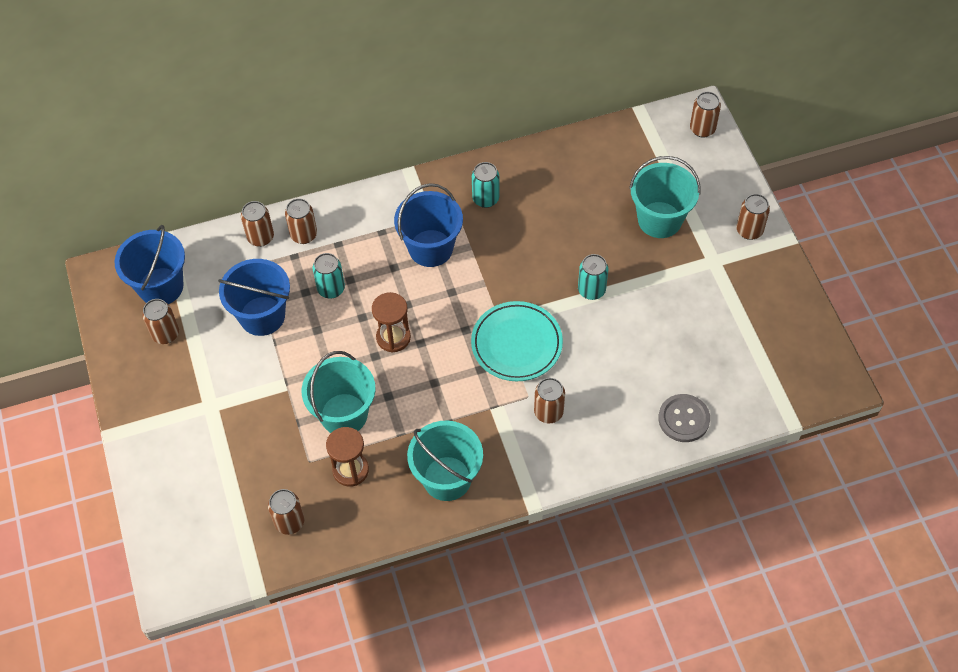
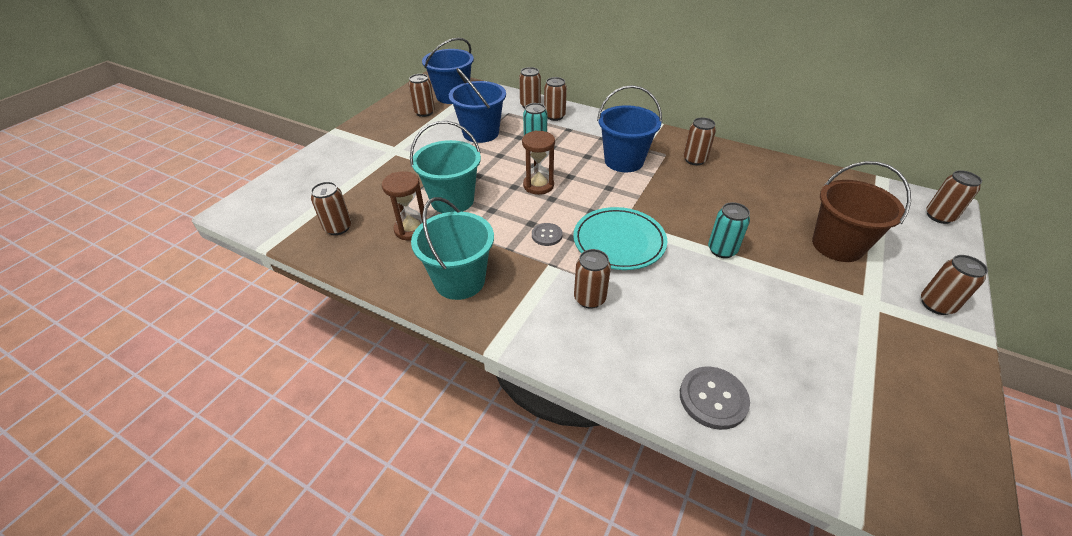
camera: 45 degrees right, 15 degrees down
turquoise can [472,162,499,208] -> brown can [684,117,716,165]
turquoise bucket [629,156,700,238] -> brown bucket [812,161,911,262]
none -> grey button [532,223,563,246]

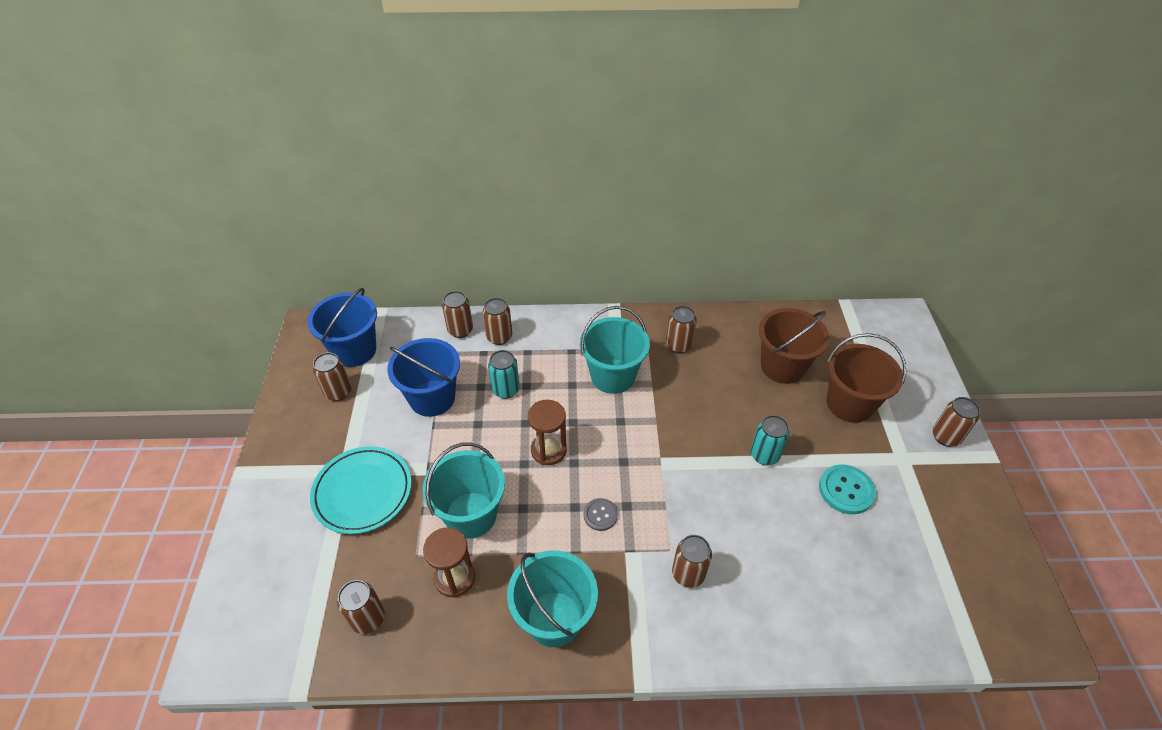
camera: 30 degrees left, 5 degrees up
turquoise plate [573,207,667,270] -> turquoise plate moved to [310,446,412,534]
blue bucket [597,85,662,172] -> turquoise bucket [580,306,650,394]
grey button [680,366,750,430] -> none
brown can [926,170,982,224] -> none
none -> brown bucket [759,308,830,384]
none -> turquoise button [819,464,876,514]

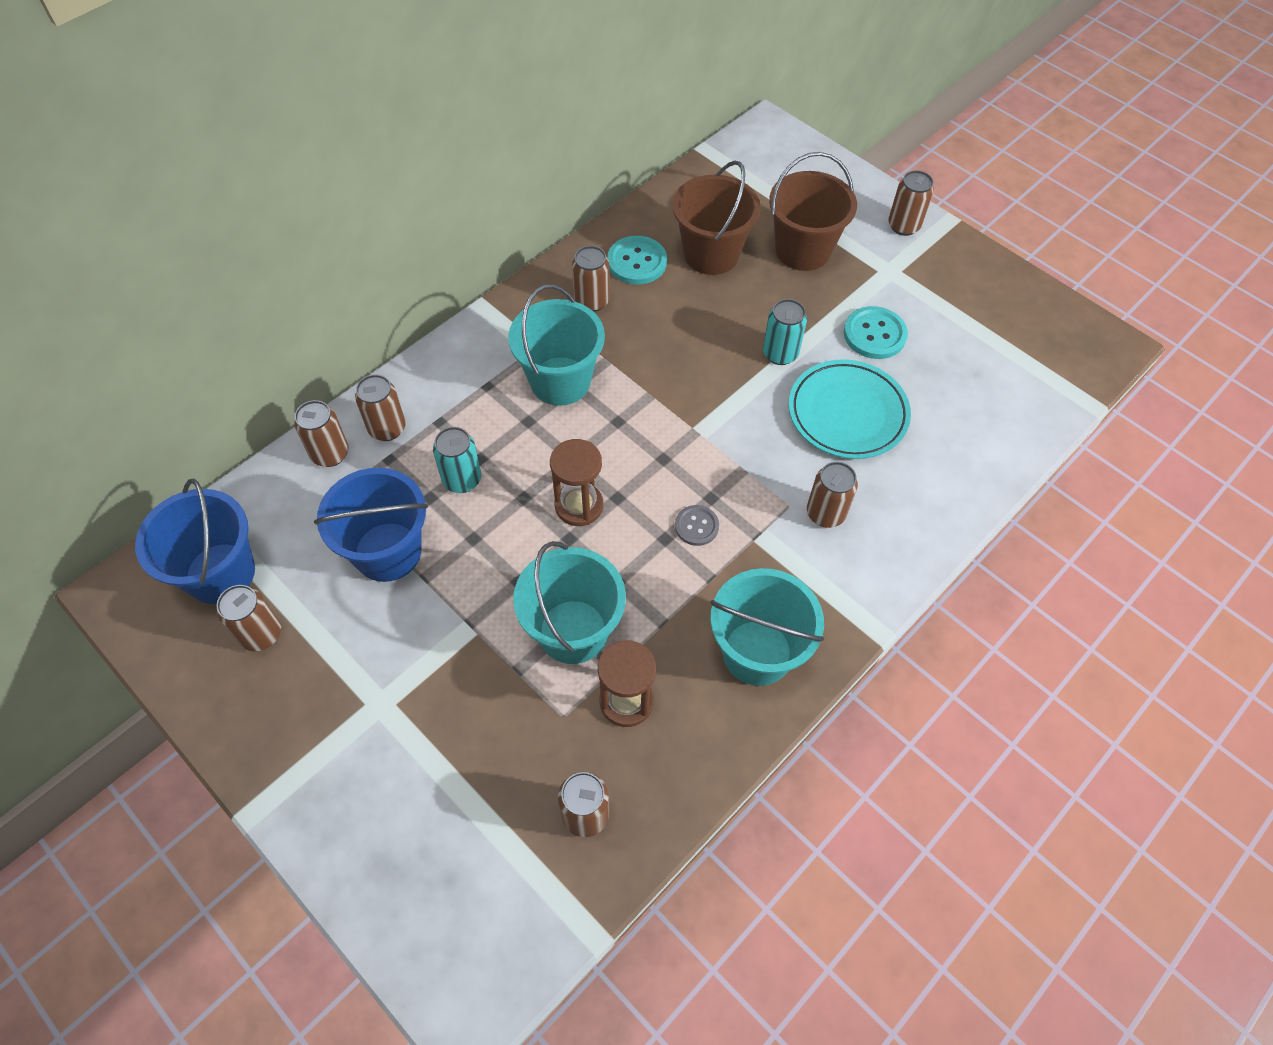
camera: 45 degrees left, 10 degrees up
turquoise plate [310,446,412,534] -> turquoise plate moved to [789,359,911,459]
none -> turquoise button [607,236,667,285]

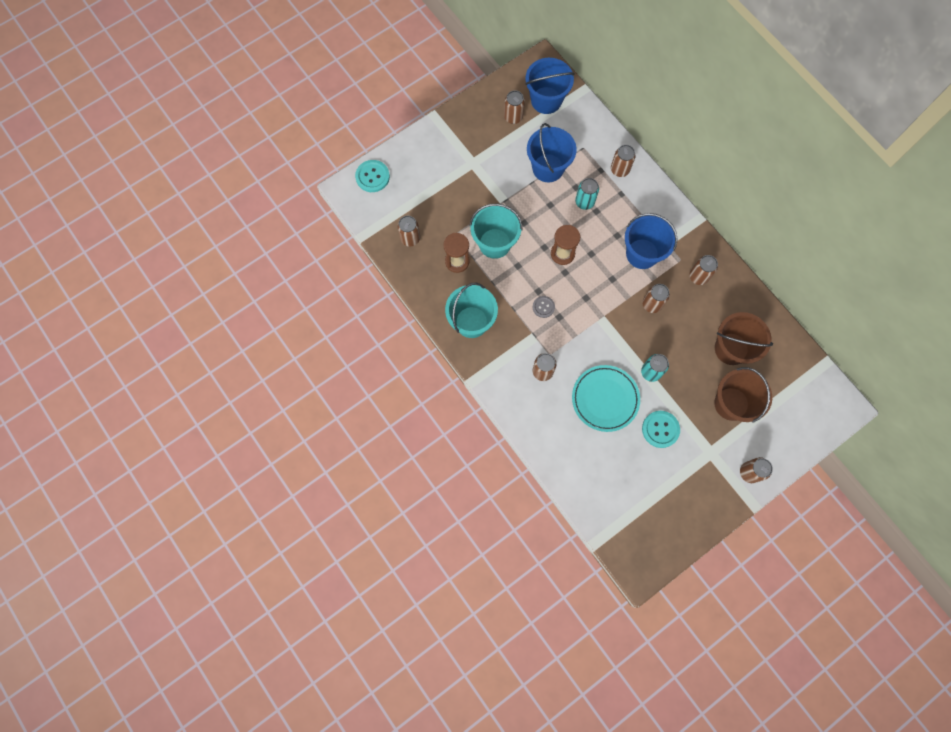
camera: 100 degrees right, 15 degrees up
brown can [294,400,349,467] -> brown can moved to [642,284,670,313]
turquoise bucket [508,284,605,406] -> blue bucket [625,213,678,269]
turquoise button [607,236,667,285] -> turquoise button moved to [355,160,390,192]

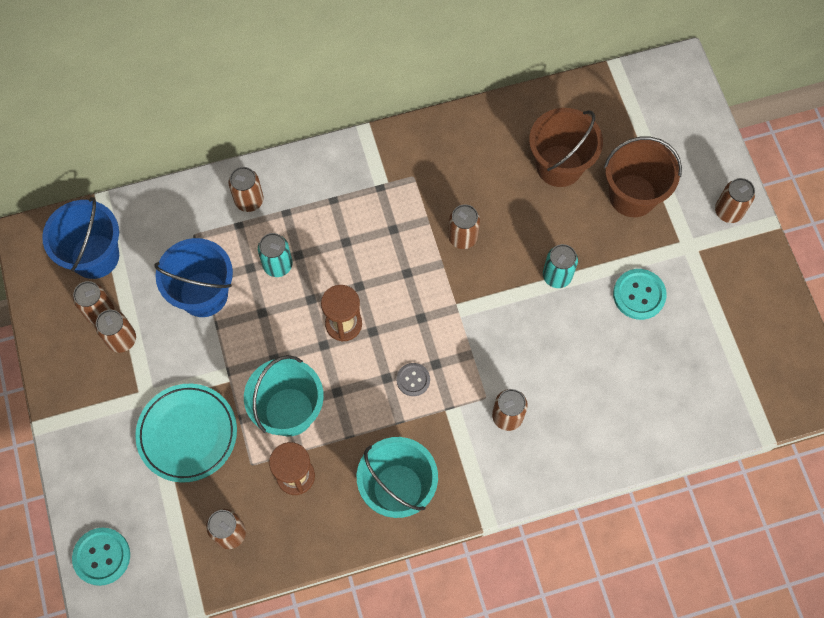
camera: 70 degrees left, 5 degrees down
turquoise plate [572,365,640,432] -> turquoise plate moved to [135,384,237,483]
blue bucket [625,213,678,269] -> none
brown can [689,255,718,285] -> brown can moved to [95,310,136,353]

